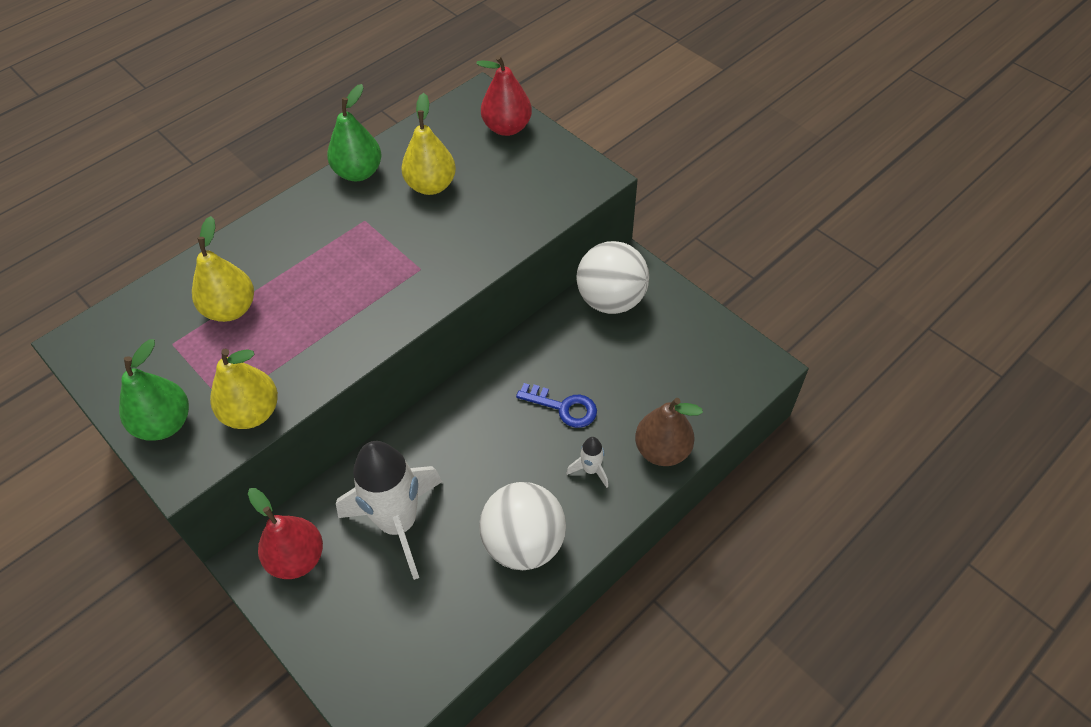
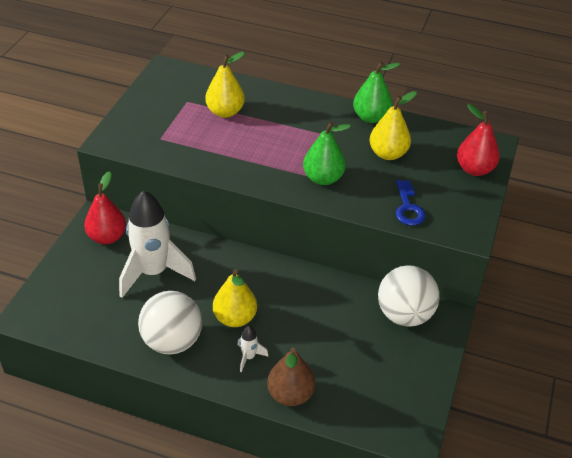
camera: 60 degrees right, 10 degrees down
green pear [119,339,189,441] -> green pear moved to [303,121,351,185]
yellow pear [210,349,278,429] -> yellow pear moved to [213,269,257,327]
blue key [516,383,597,428] -> blue key moved to [395,180,426,226]

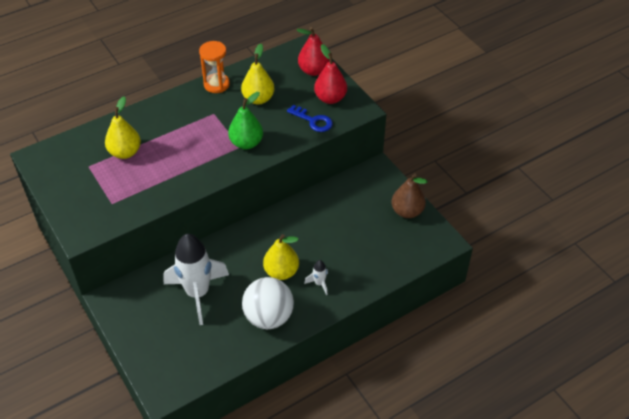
camera: 50 degrees left, 5 degrees up
red pear [84,171,126,244] -> red pear moved to [314,44,347,104]
brown pear [267,348,315,406] -> brown pear moved to [391,173,428,218]
green pear [353,61,400,123] -> orange hourglass [199,41,230,93]
white ball [378,265,440,327] -> none

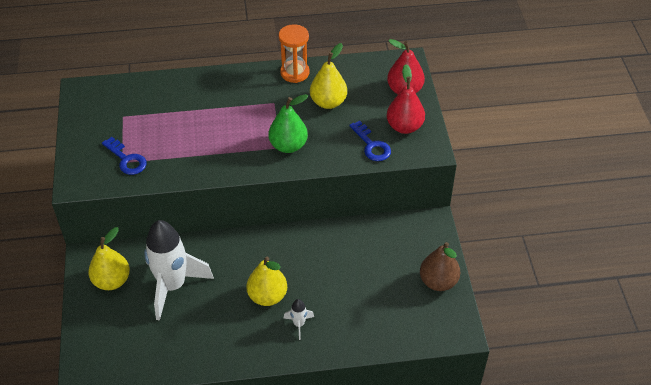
camera: 25 degrees right, 0 degrees up
yellow pear [105,96,141,159] -> yellow pear moved to [88,227,130,290]
white ball [242,277,294,329] -> none
none -> blue key [102,137,147,175]

